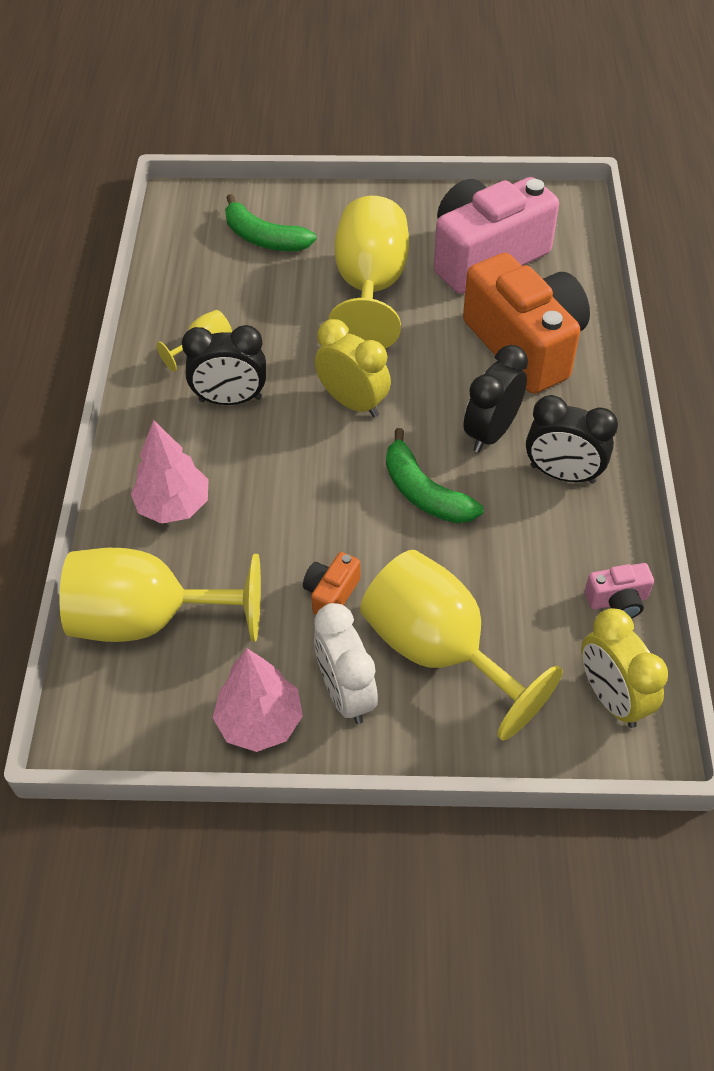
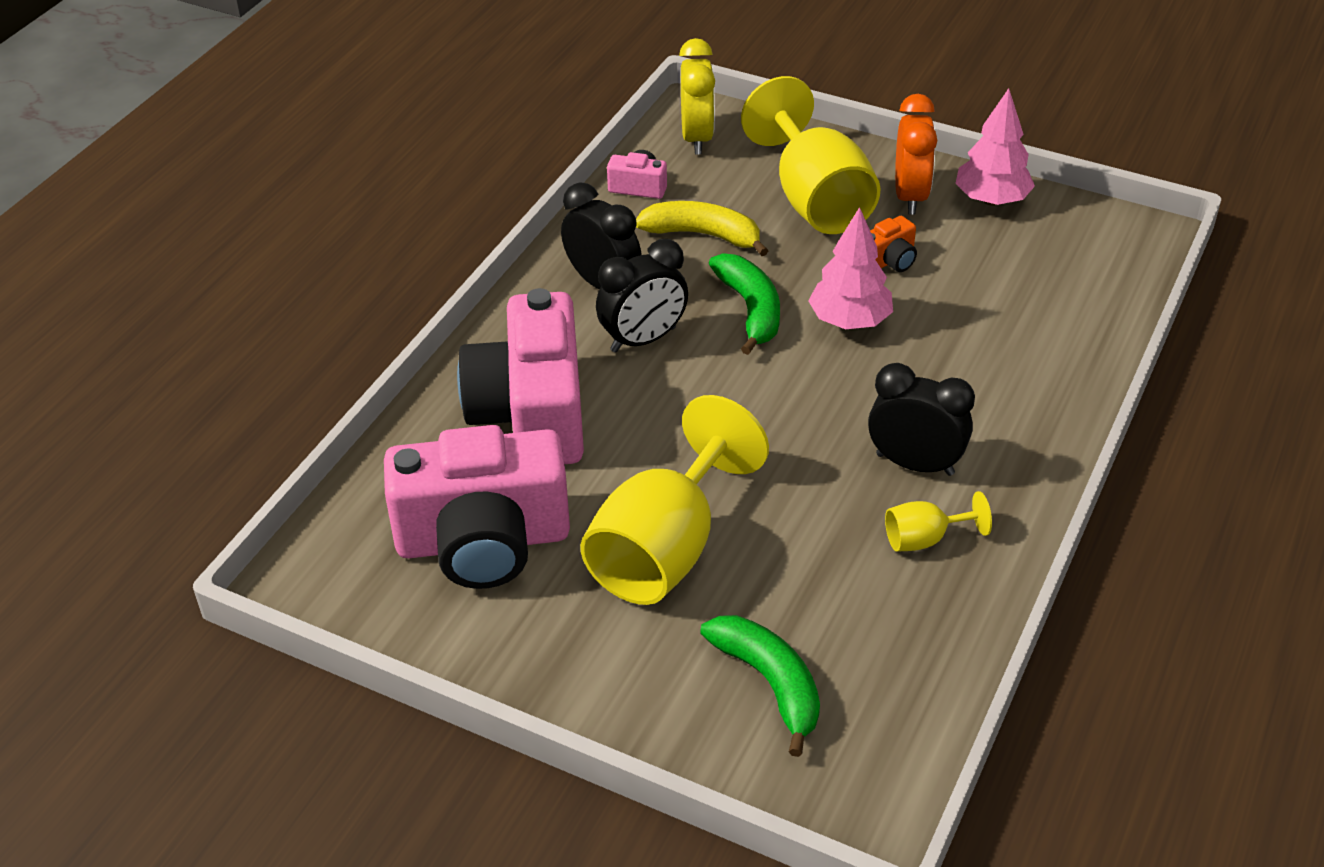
camera: 155 degrees left, 10 degrees down
yellow goblet [60,548,261,642] -> none
pink tree [131,420,209,524] -> pink tree moved to [808,207,893,329]
white clock [314,603,378,724] -> orange clock [895,94,937,214]
yellow clock [315,319,391,417] -> none
orange camera [463,253,590,394] -> pink camera [457,288,584,464]
none -> yellow banana [636,201,768,256]

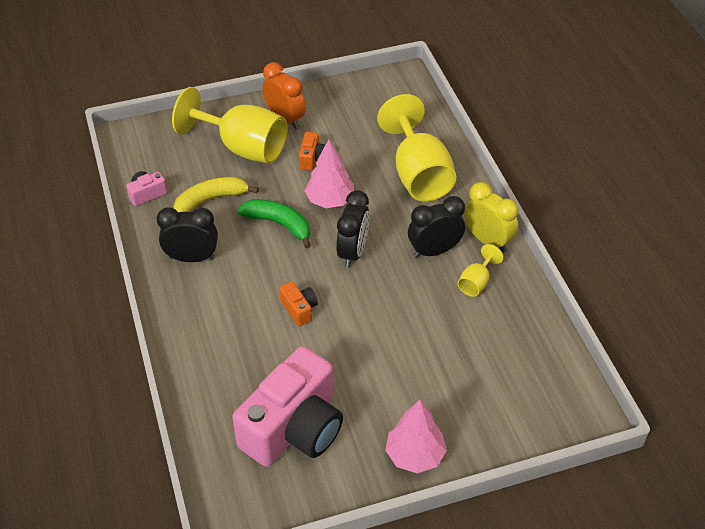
camera: 45 degrees left, 5 degrees up
pink camera [457,288,584,464] -> none
yellow goblet [580,395,769,605] -> yellow goblet moved to [377,94,457,202]
black clock [596,239,688,353] -> black clock moved to [336,190,370,268]
yellow clock [679,38,715,154] -> yellow clock moved to [464,182,519,252]
green banana [700,615,820,757] -> none
pink tree [955,88,1035,206] -> pink tree moved to [385,400,447,473]
none -> orange camera [279,281,318,326]

